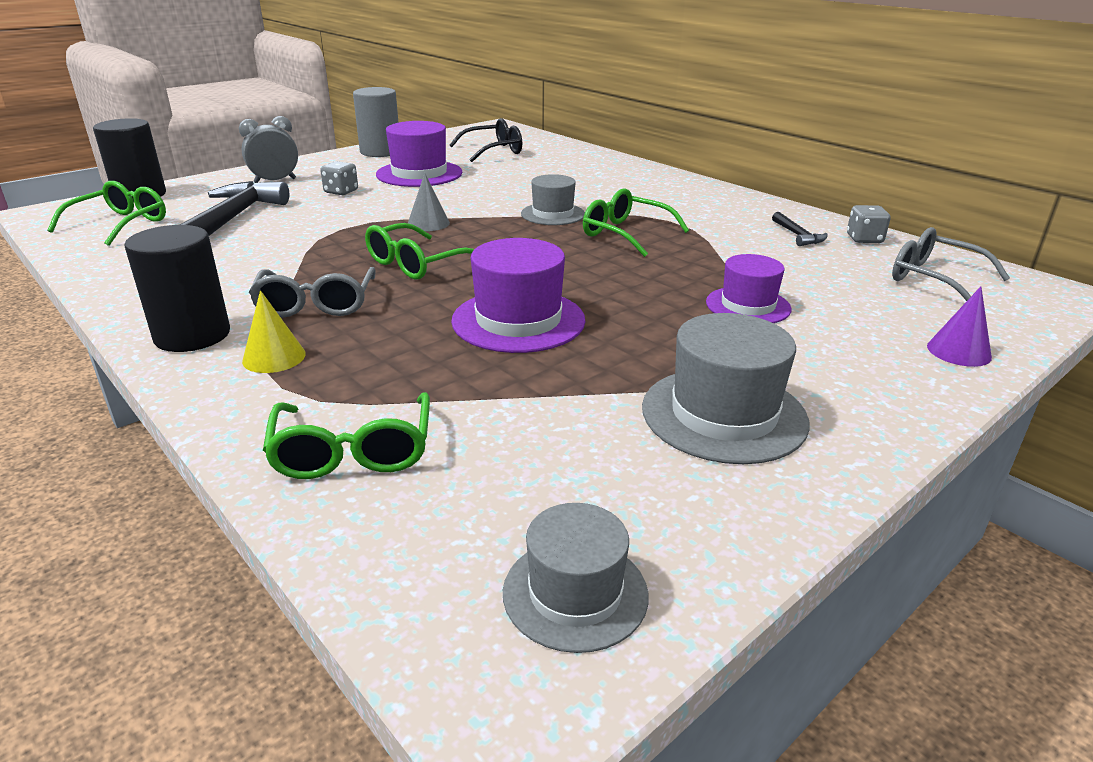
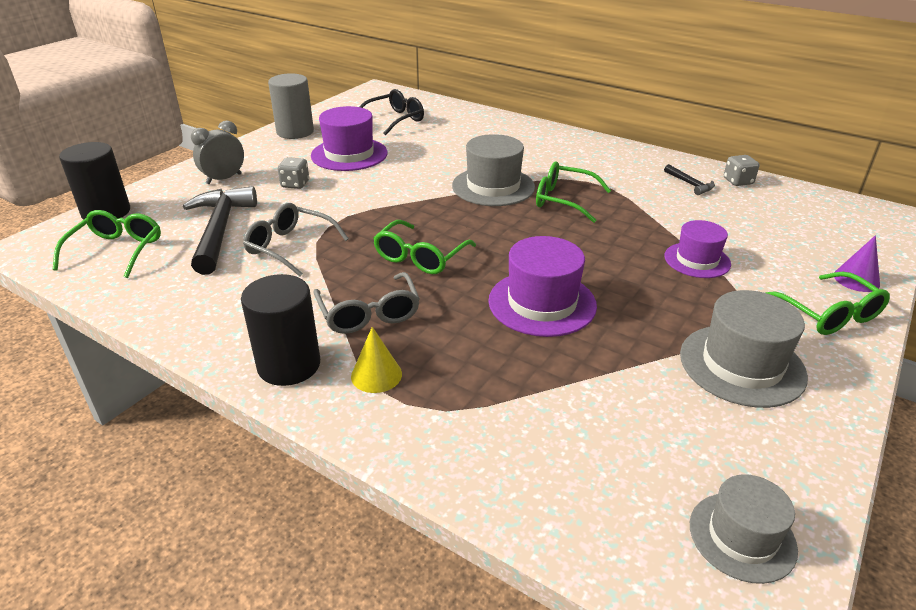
camera: 15 degrees left, 5 degrees up
green glasses [263,392,430,479] -> green glasses moved to [766,272,890,335]
grey cone [408,173,450,231] -> none
grey hat [521,174,585,225] -> grey hat [452,134,535,206], size x1.53
grey glasses [892,227,1010,301] -> grey glasses moved to [243,203,349,276]

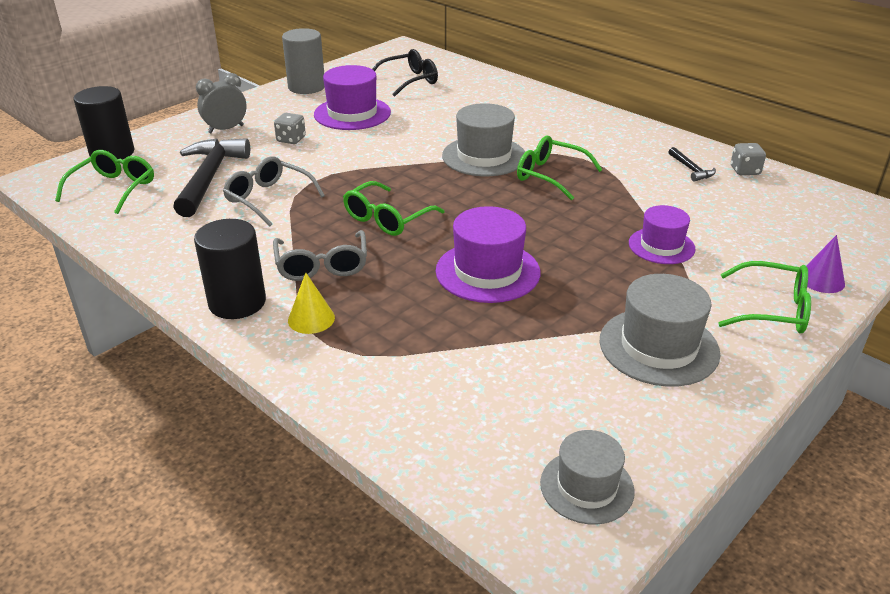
camera: 10 degrees right, 0 degrees up
green glasses [766,272,890,335] -> green glasses turned 60 degrees counterclockwise [718,261,811,333]

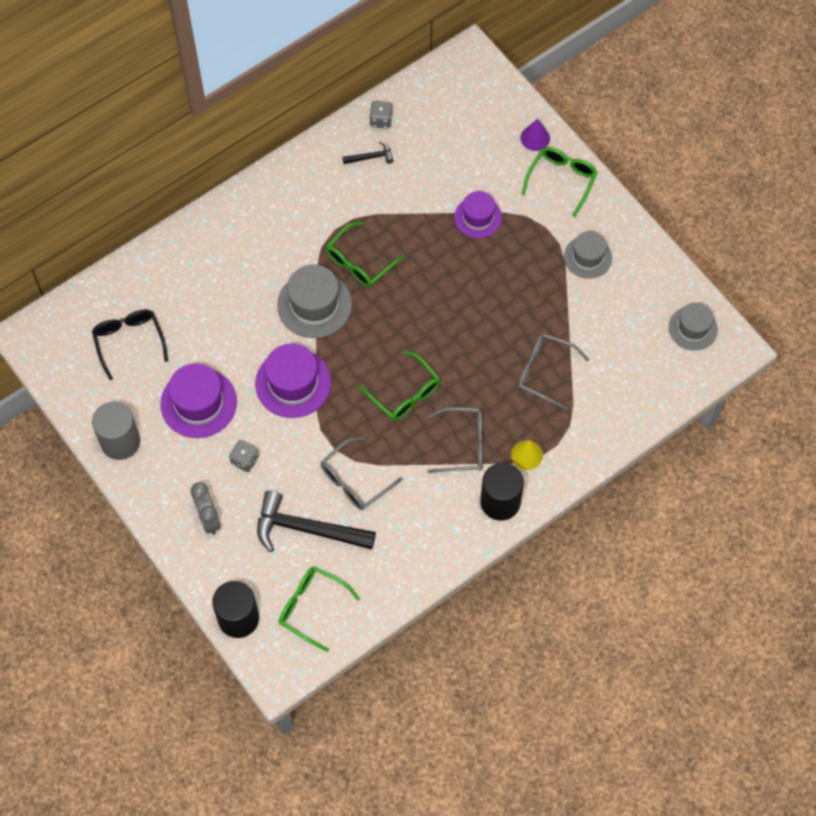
camera: 80 degrees left, 30 degrees up
purple hat [436,206,541,303] -> purple hat moved to [255,343,331,418]
grey hat [600,274,720,387] -> grey hat [564,231,612,279], size x0.65
none -> grey glasses [518,333,589,410]

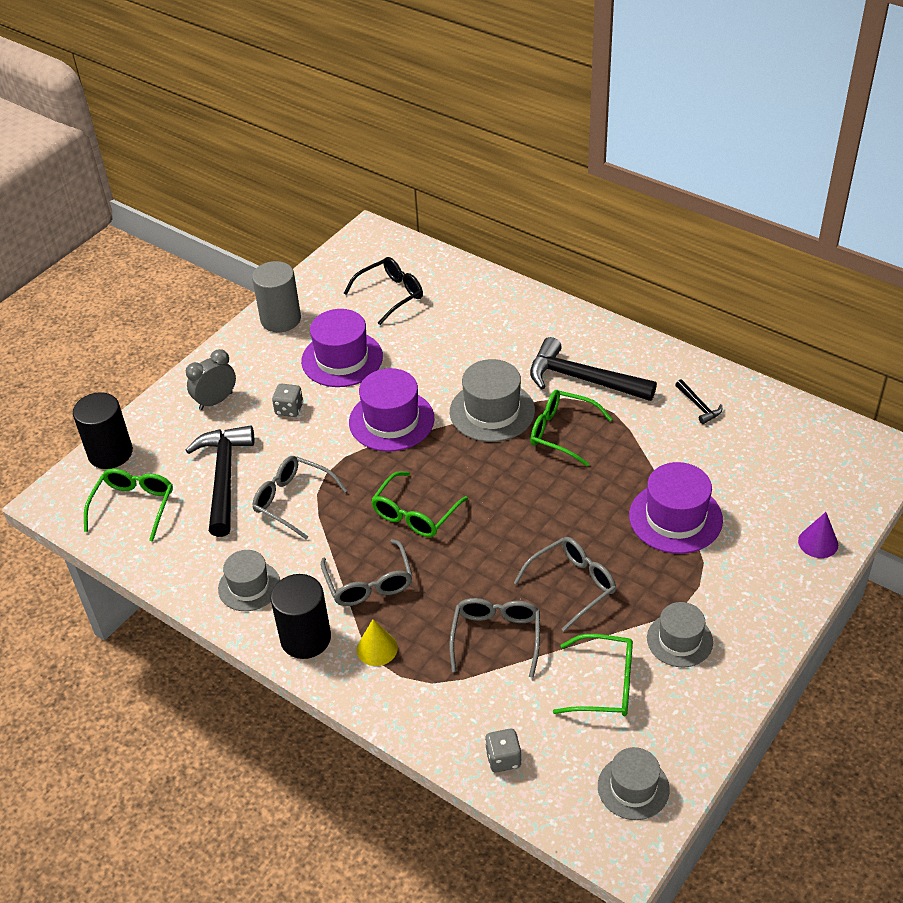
camera: 75 degrees right, 20 degrees down
grey dice [369,101,393,129] -> grey dice moved to [485,729,522,773]
purple hat [454,191,502,238] -> purple hat [629,462,723,554], size x1.53
green glasses [522,147,597,217] -> green glasses moved to [553,634,633,716]
none -> grey hat [218,550,280,611]
none -> grey glasses [514,537,616,632]
none -> black hammer [530,337,657,401]

